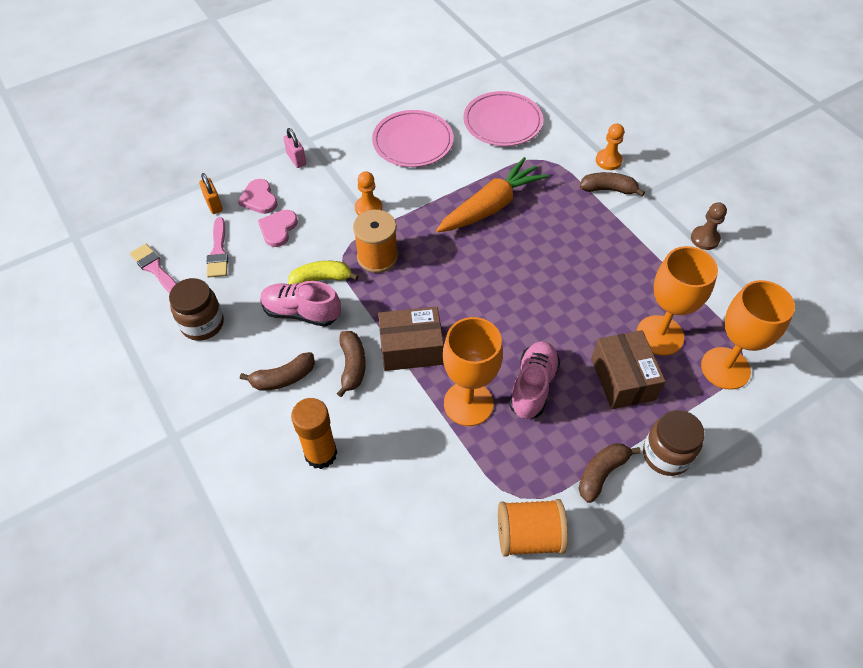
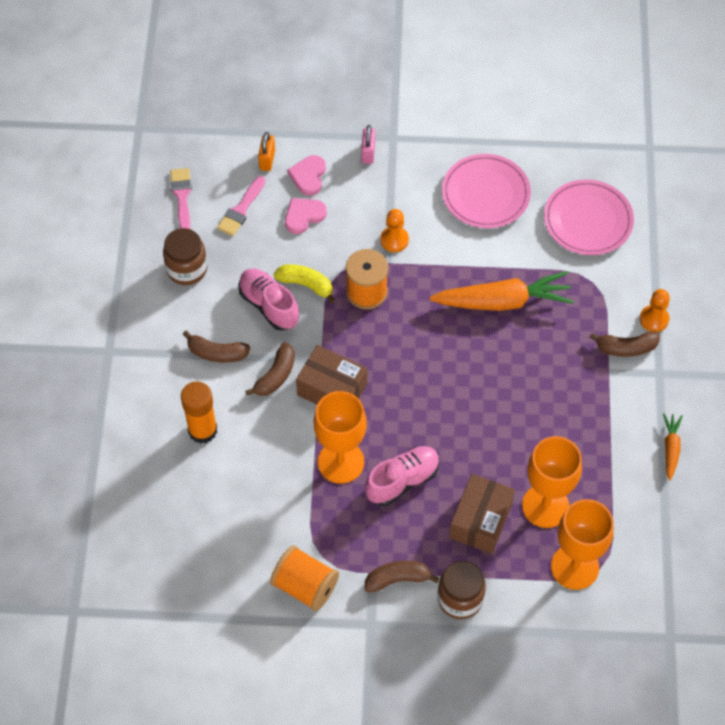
camera: 35 degrees right, 5 degrees up
brown banana [580,172,645,196] -> brown banana turned 135 degrees clockwise [590,331,660,357]
brown pawn [691,202,727,250] -> orange carrot [663,413,683,480]

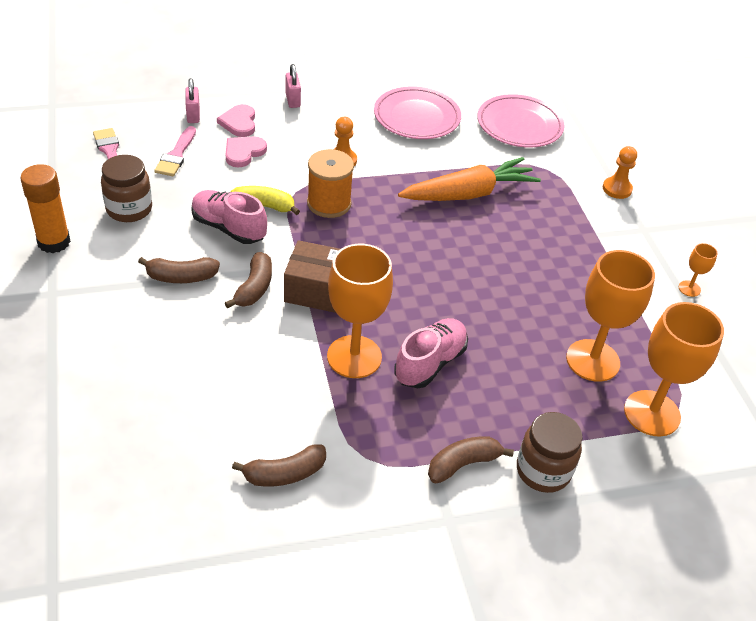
camera: 20 degrees left, 15 degrees down
orange glue stick [181,381,217,444] -> orange glue stick moved to [20,164,71,253]
orange padlock [258,132,275,171] -> pink padlock [185,78,200,123]
orange spool [270,545,339,611] -> none
brown box [449,474,515,554] -> none
brown banana [590,331,660,357] -> brown banana moved to [232,444,326,486]
orange carrot [663,413,683,480] -> orange goblet [679,243,717,297]

